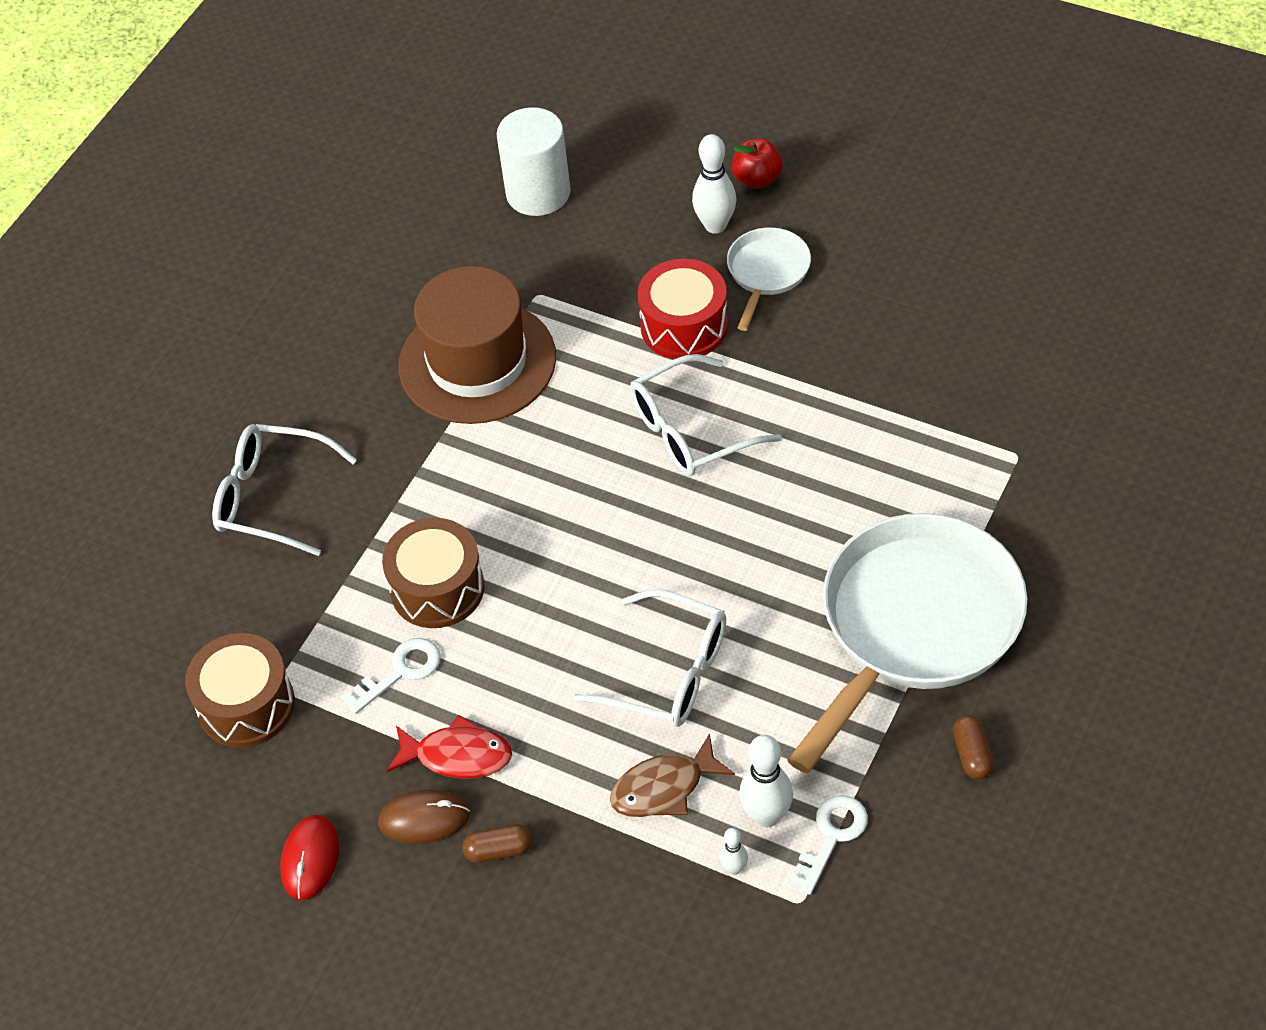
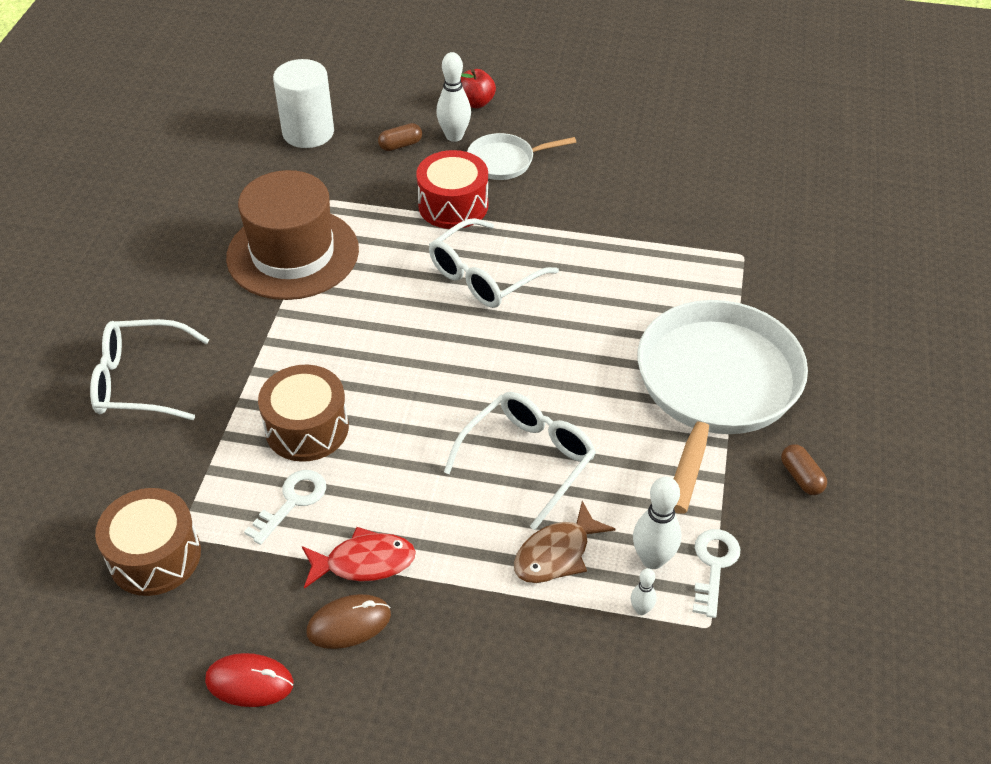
camera: 20 degrees left, 5 degrees down
red mouse [280,814,339,900] -> red mouse turned 75 degrees counterclockwise [205,653,293,707]
brown capsule [462,824,533,863] -> brown capsule moved to [378,123,422,151]
white glasses [573,590,726,727] -> white glasses turned 60 degrees counterclockwise [444,392,596,530]
white pan [727,227,811,331] -> white pan turned 105 degrees counterclockwise [467,133,576,180]

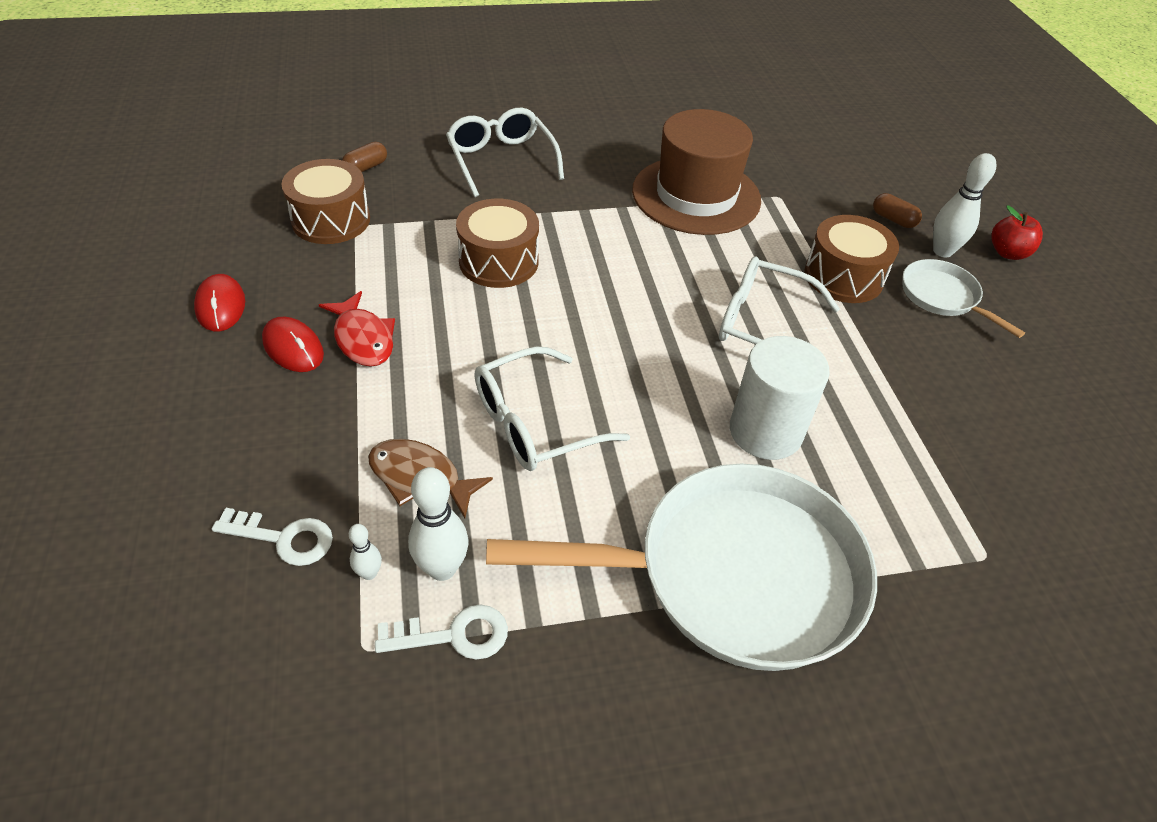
camera: 65 degrees right, 0 degrees up
white key [244,470,326,545] -> white key moved to [212,508,333,566]
white cylinder [273,59,334,148] -> white cylinder moved to [730,336,830,460]
brown mouse [306,594,391,649] -> red mouse [262,317,324,372]
red drum [416,150,488,229] -> brown drum [804,215,899,303]
white glasses [444,392,596,530] -> white glasses turned 135 degrees clockwise [475,347,630,471]
brown capsule [781,444,827,495] -> brown capsule moved to [342,142,387,172]

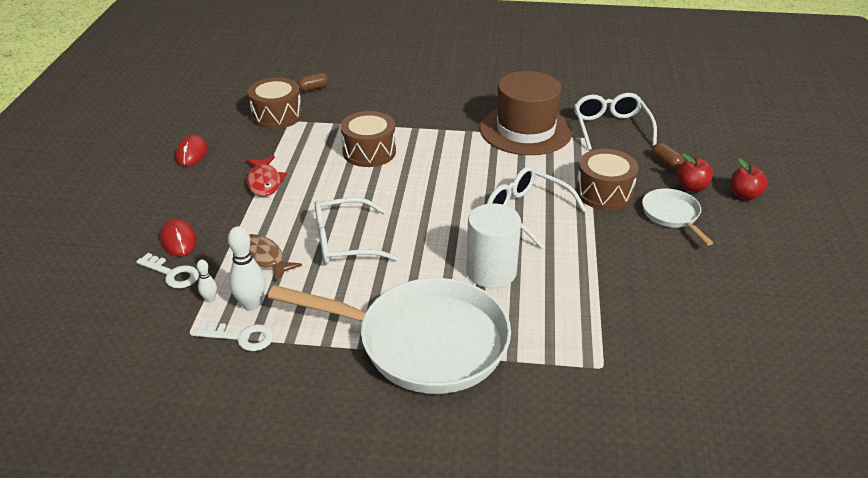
camera: 20 degrees right, 10 degrees down
red mouse [262,317,324,372] -> red mouse moved to [160,219,197,257]
white glasses [446,108,564,197] -> white glasses moved to [574,93,657,150]
white bowling pin [933,153,996,258] -> red apple [677,153,713,192]

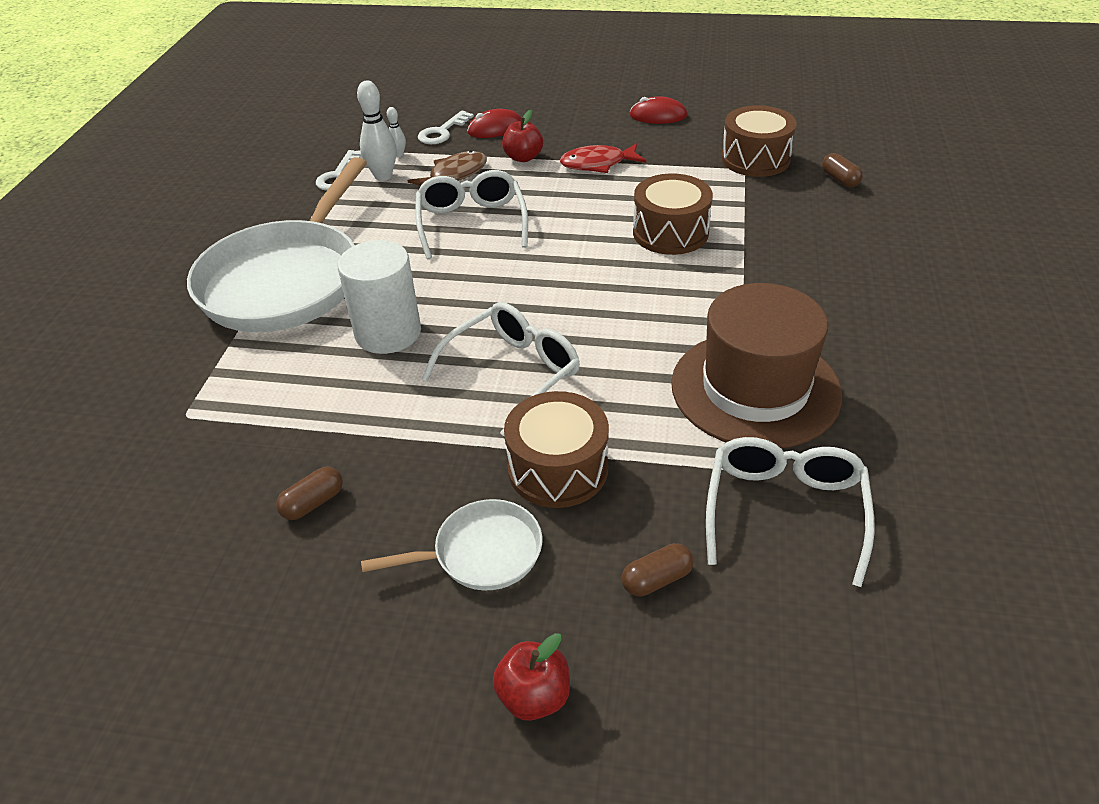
camera: 95 degrees right, 5 degrees up
white glasses [574,93,657,150] -> white glasses turned 75 degrees counterclockwise [706,437,875,587]
red apple [677,153,713,192] -> red apple moved to [502,110,543,162]
none -> brown capsule [276,466,343,520]

